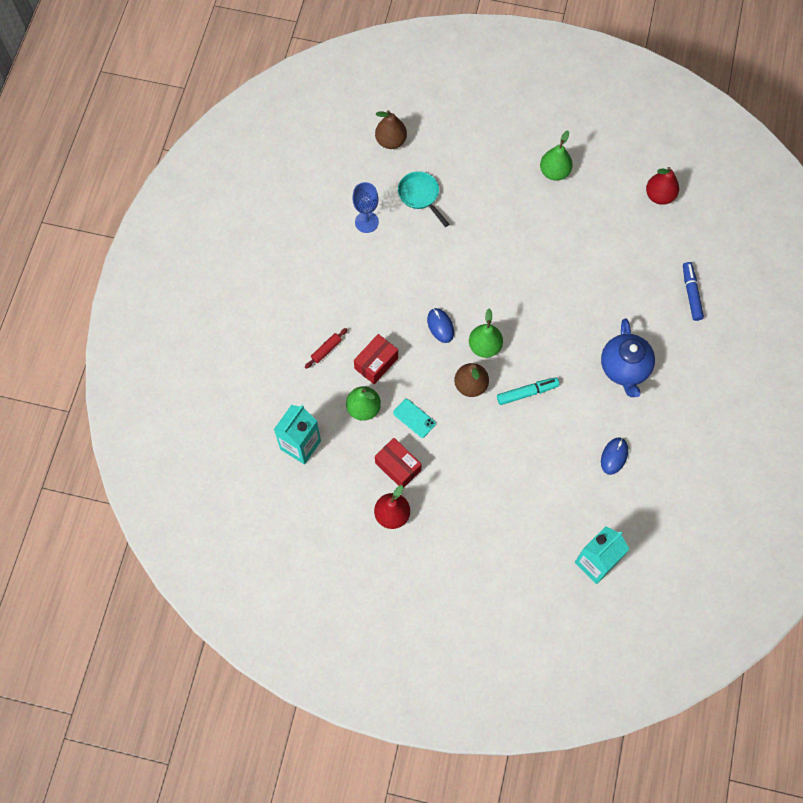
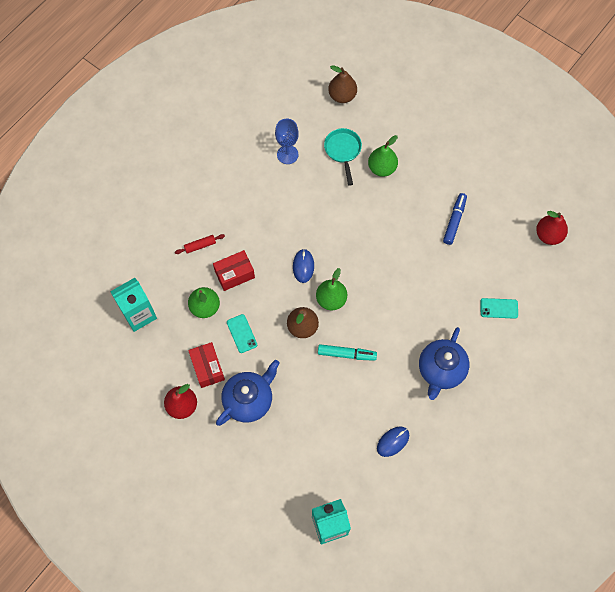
camera: 25 degrees right, 0 degrees up
green pear [540,130,573,180] -> green pear moved to [368,135,398,177]
blue marker [683,262,704,321] -> blue marker moved to [443,193,467,245]
none -> blue teapot [216,360,280,426]
none -> turquoise phone [480,298,518,319]

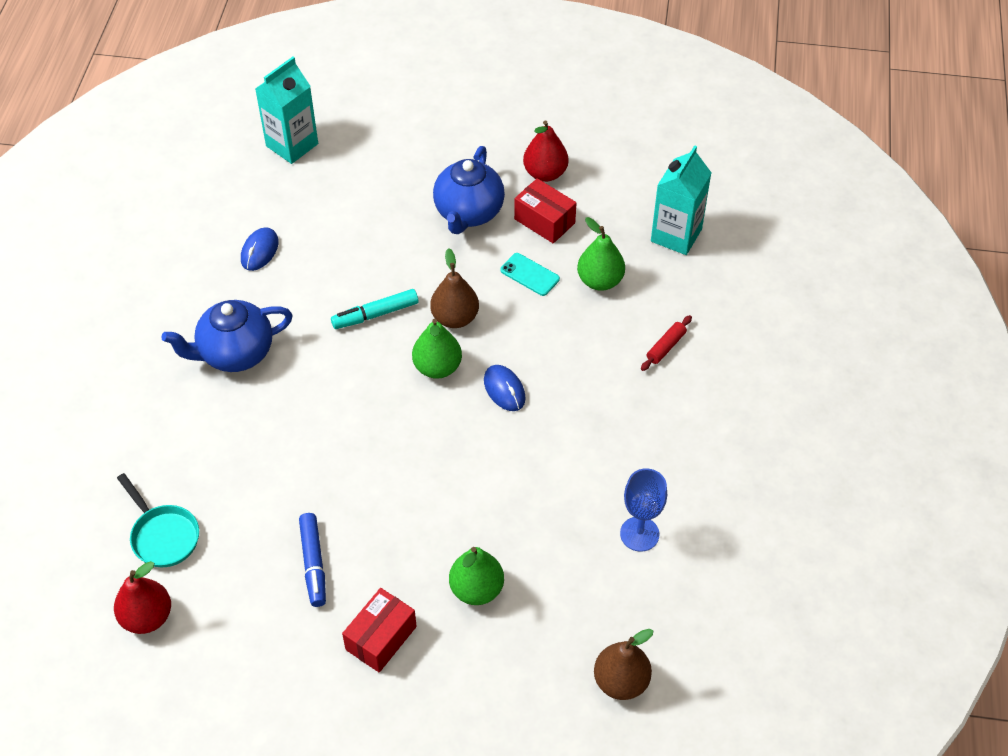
camera: 150 degrees right, 15 degrees down
red box [213,250,255,291] -> red box moved to [342,588,417,673]
turquoise pan [324,128,362,185] -> turquoise pan moved to [117,473,199,567]
blue teapot [419,327,469,400] -> blue teapot turned 105 degrees counterclockwise [162,300,293,372]
turquoise phone [480,298,518,319] -> none

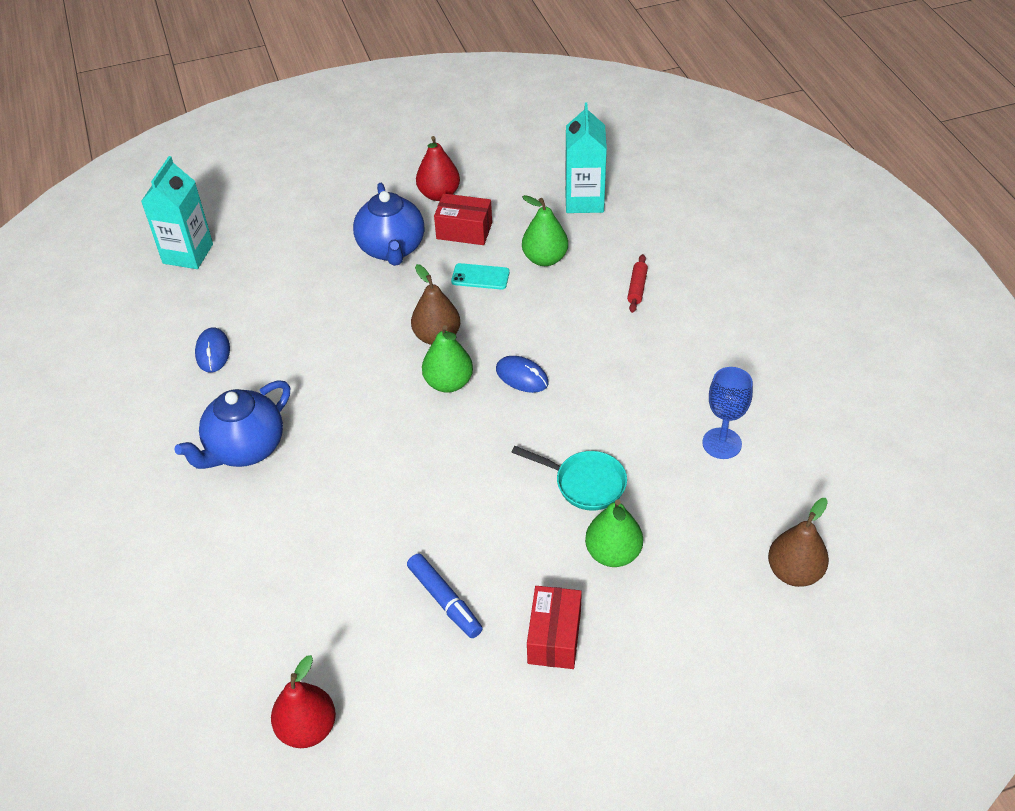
camera: 25 degrees left, 5 degrees down
turquoise pan [117,473,199,567] -> turquoise pan moved to [511,446,627,511]
turquoise marker [331,289,418,329] -> none

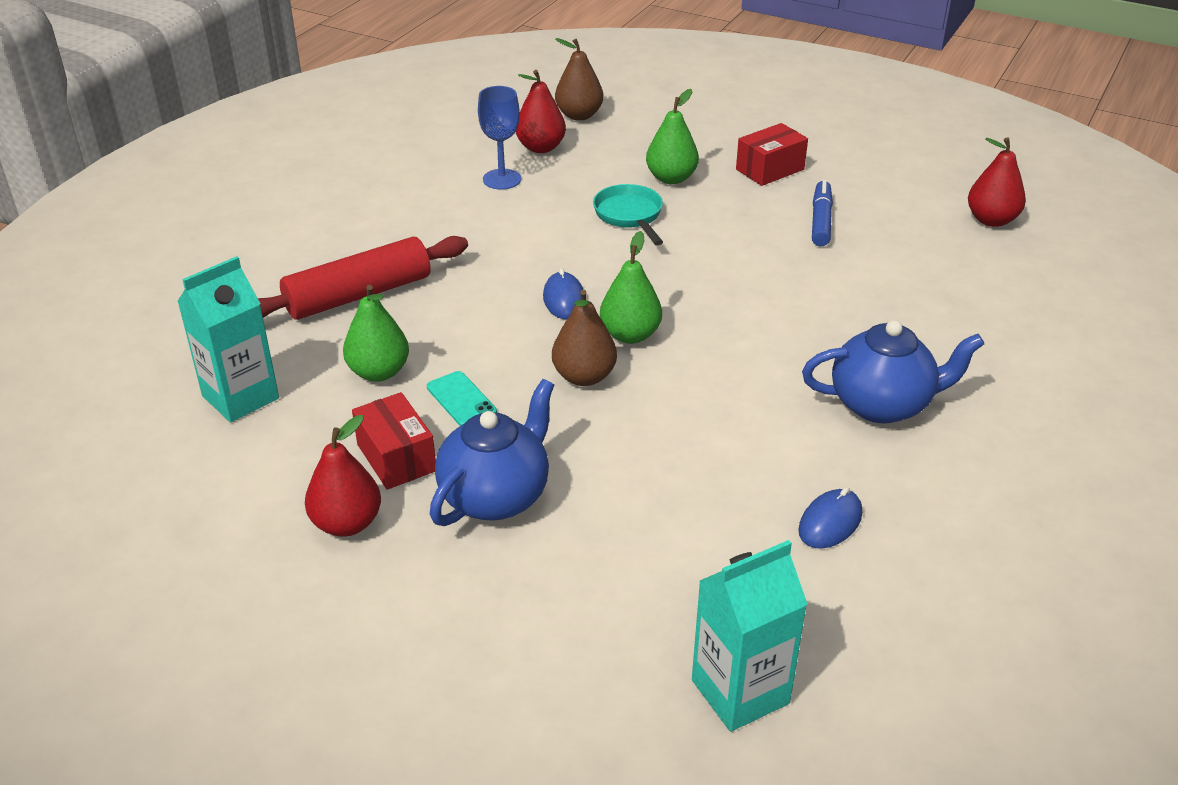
camera: 135 degrees left, 10 degrees down
red rolling pin [627,254,648,313] -> red rolling pin [258,236,468,320], size x2.38
none -> red pear [516,70,566,153]

